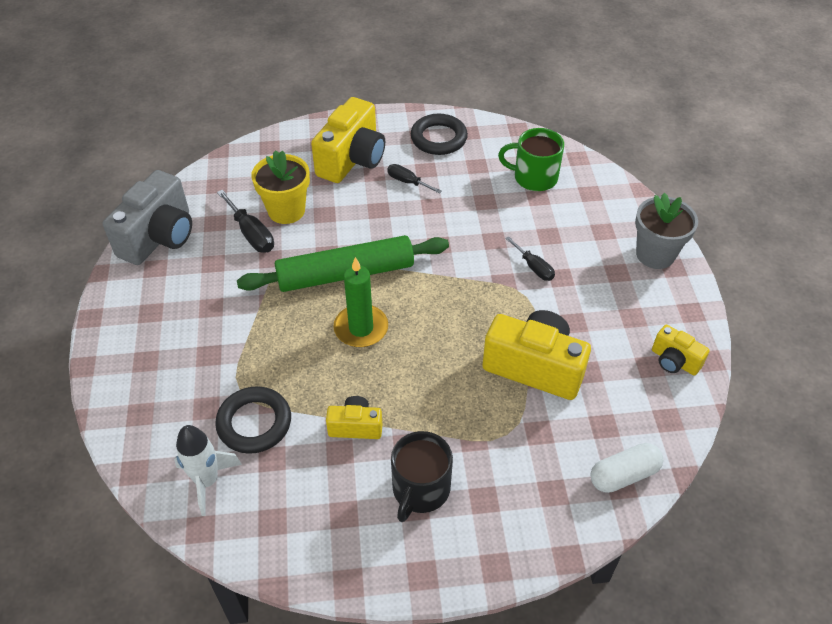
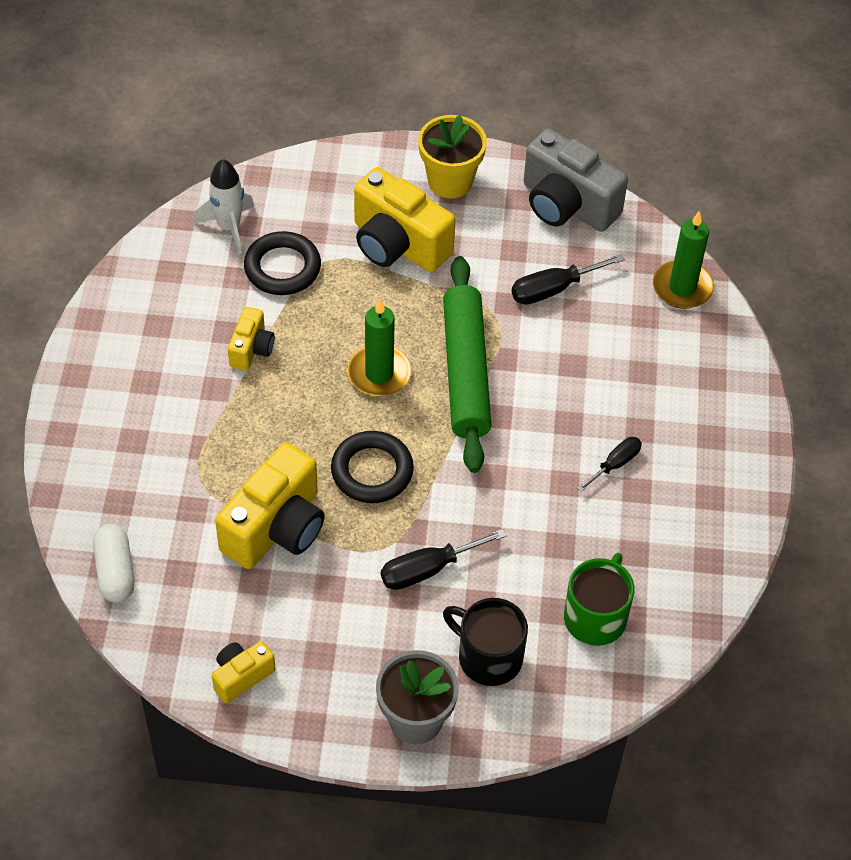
camera: 100 degrees right, 5 degrees up
yellow flower pot [251,150,310,224] -> yellow flower pot moved to [418,115,487,198]
yellow camera [311,97,385,183] -> yellow camera moved to [354,167,456,272]
black mug [391,431,453,522] -> black mug moved to [443,598,528,686]
black ring [411,114,468,155] -> black ring moved to [331,431,414,503]
black screwdriver [505,236,555,281] -> black screwdriver [381,529,507,590], size x1.51
none -> green candle [653,211,714,309]

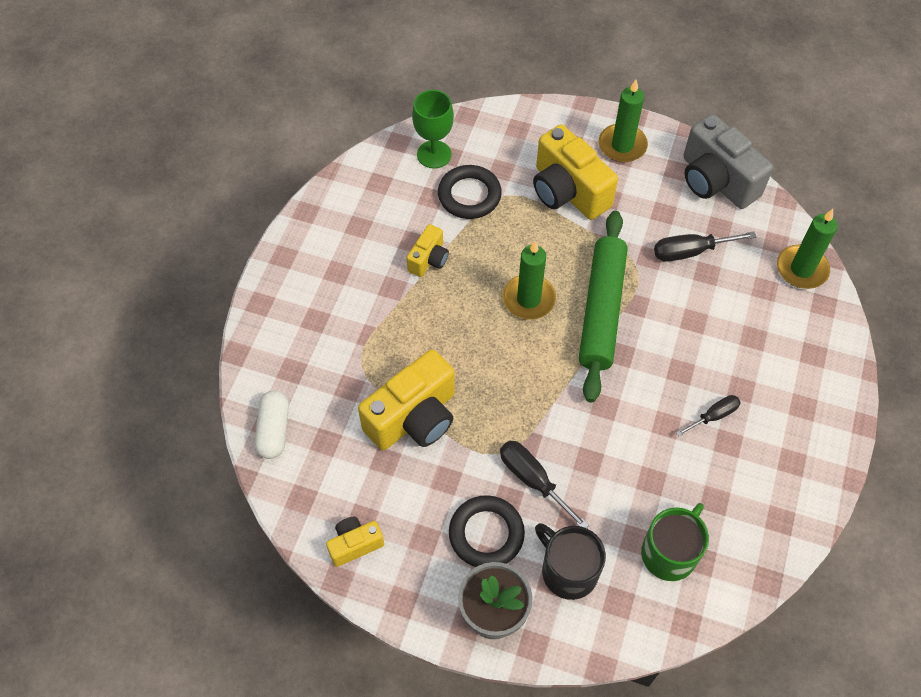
camera: 15 degrees right, 5 degrees up
white rocket [194,159,254,254] -> green goblet [412,90,454,169]
black ring [331,431,414,503] -> black ring moved to [449,495,525,567]
black screwdriver [381,529,507,590] -> black screwdriver turned 60 degrees clockwise [500,441,589,528]
yellow flower pot [418,115,487,198] -> green candle [598,80,648,162]

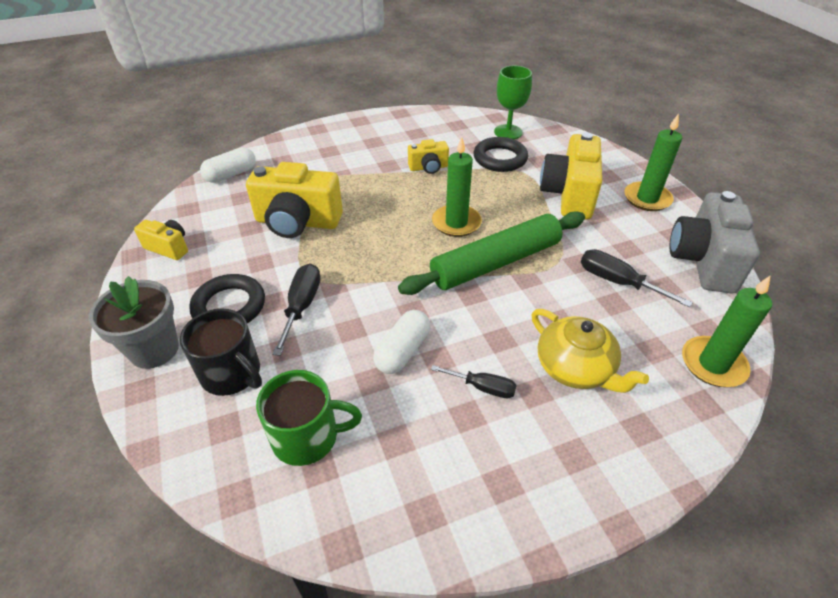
camera: 50 degrees right, 15 degrees down
black mug [535,523,606,600] -> black mug turned 120 degrees clockwise [180,308,262,396]
none -> white capsule [373,310,430,374]
none -> yellow teapot [532,309,649,393]

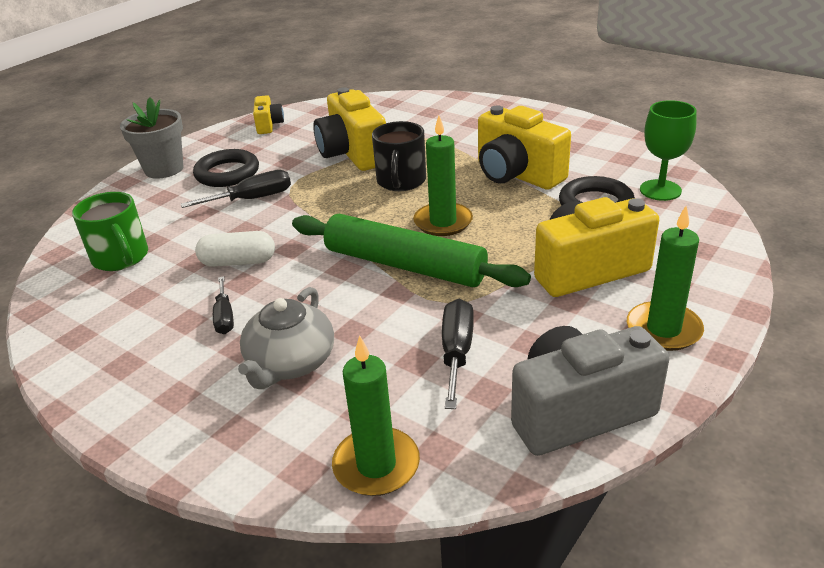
camera: 60 degrees right, 10 degrees down
black mug [180,308,262,396] -> black mug moved to [372,121,426,191]
white capsule [200,147,256,183] -> none
yellow camera [408,139,449,174] -> yellow camera [478,105,571,190], size x1.92
yellow teapot [532,309,649,393] -> grey teapot [238,287,334,389]

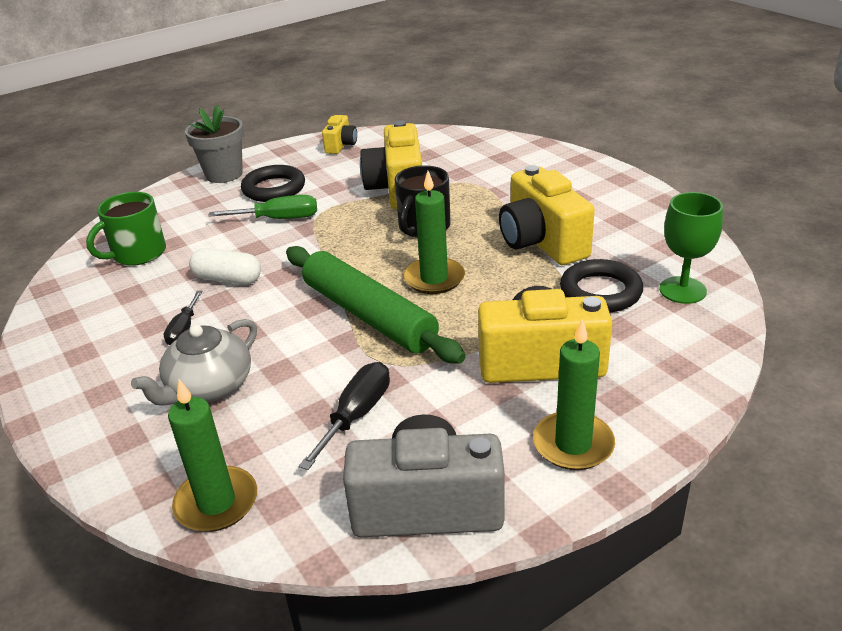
camera: 20 degrees right, 0 degrees up
green mug [72,192,148,271] -> green mug turned 60 degrees clockwise [86,192,166,266]
black screwdriver [181,170,291,208] -> green screwdriver [208,195,317,219]

